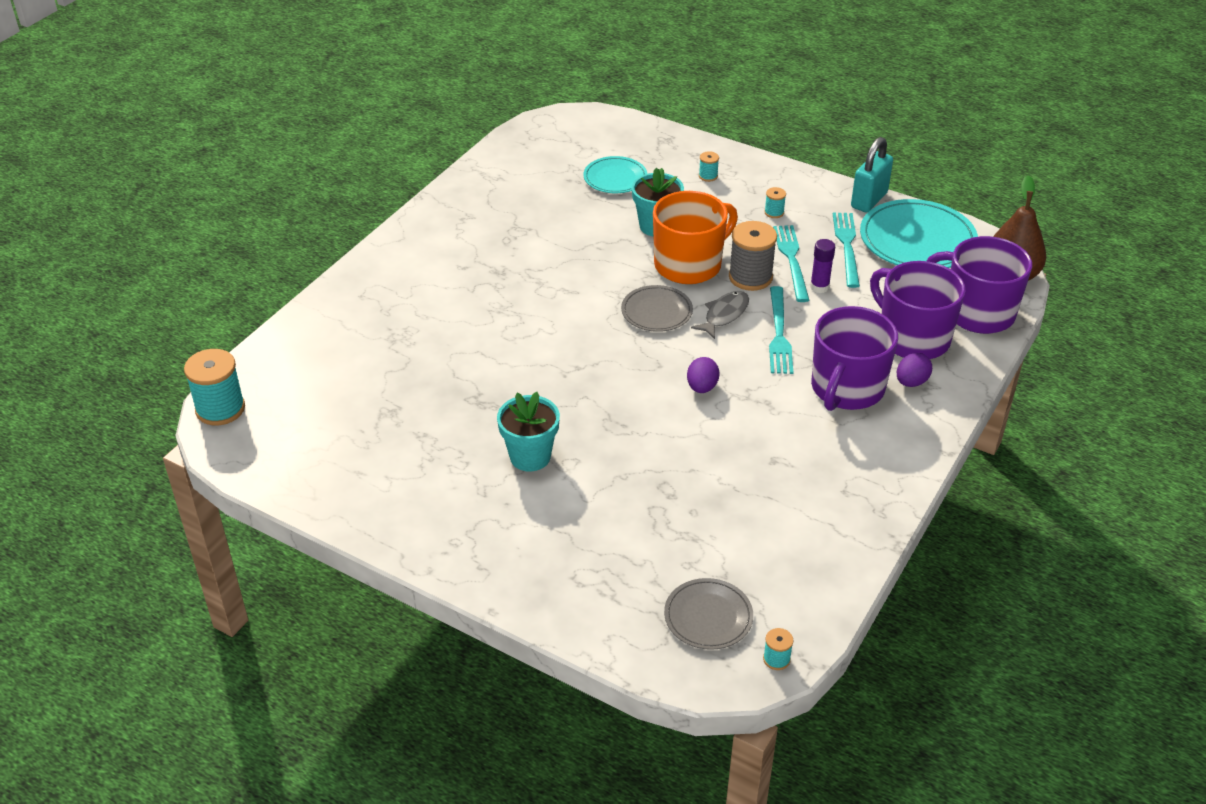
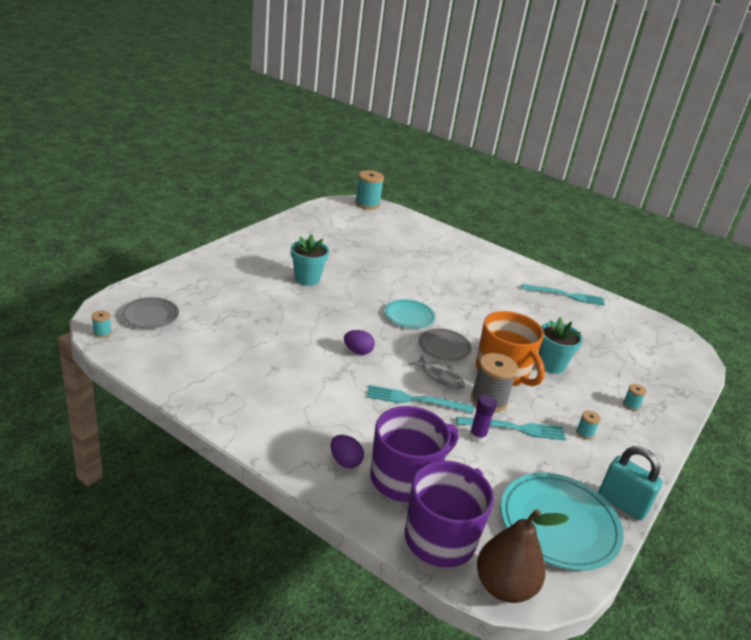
camera: 90 degrees right, 10 degrees down
turquoise plate [584,156,647,193] -> turquoise plate moved to [384,299,435,328]
purple mug [811,306,898,411] -> none
turquoise fork [833,213,860,288] -> turquoise fork moved to [522,284,605,306]

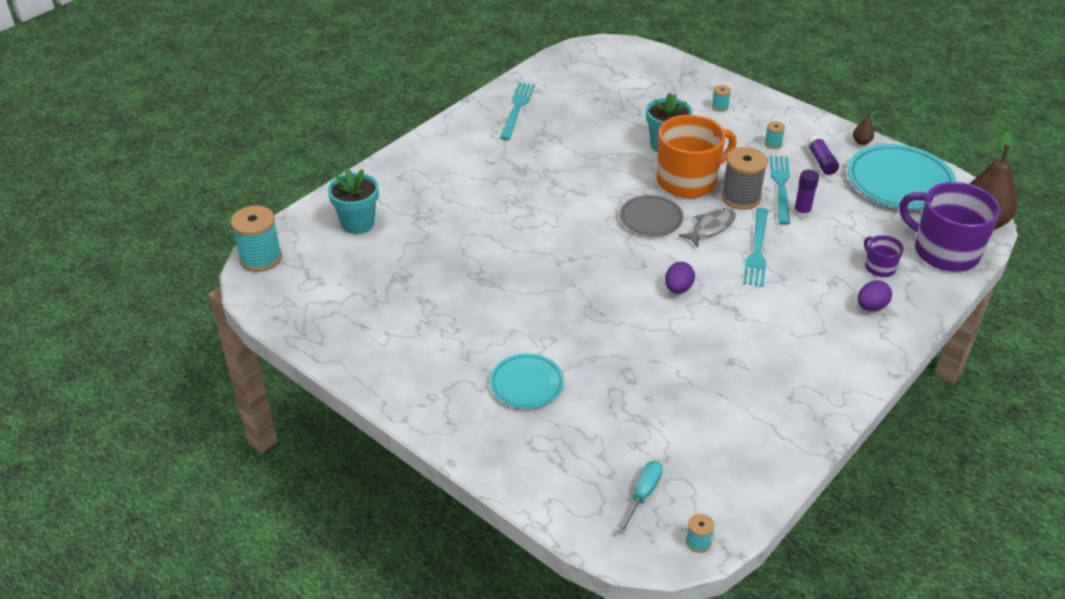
camera: 80 degrees left, 10 degrees up
grey plate [121,297,179,329] -> turquoise screwdriver [618,461,663,534]
turquoise flower pot [291,234,329,286] -> turquoise flower pot moved to [328,168,379,234]
purple mug [370,406,459,502] -> purple mug [864,235,904,277], size x0.47
turquoise plate [384,299,435,328] -> turquoise plate moved to [490,353,564,409]
turquoise padlock [598,446,663,521] -> brown pear [853,110,878,145]
none -> purple glue stick [807,135,839,175]

